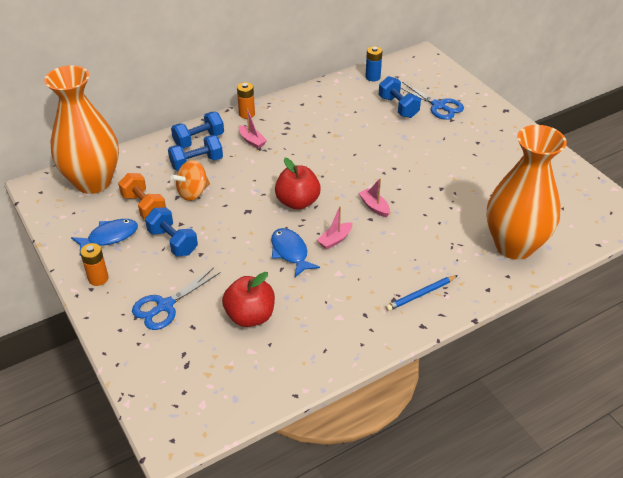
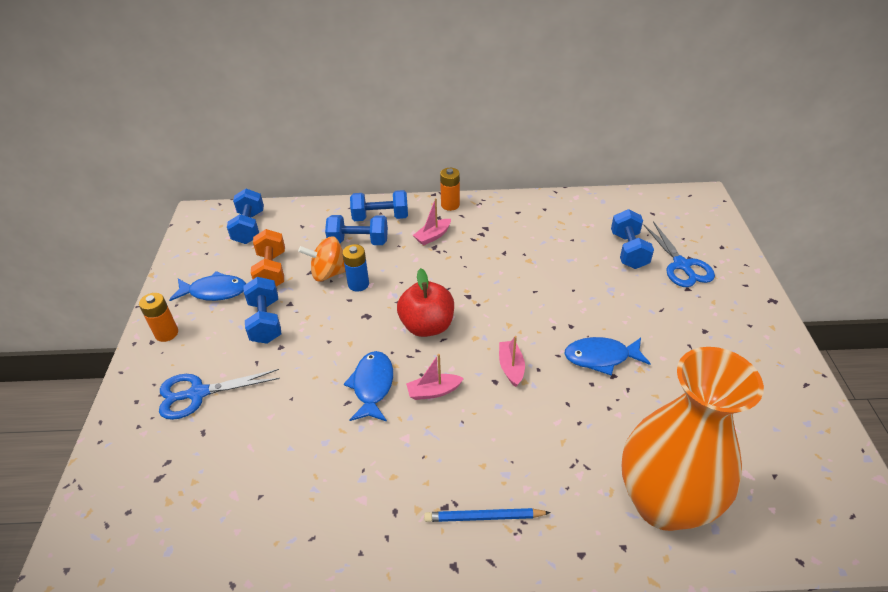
camera: 30 degrees right, 0 degrees up
orange vase [44,65,119,194] -> blue dumbbell [227,189,264,244]
red apple [222,272,275,327] -> none
pink boat [239,108,267,149] -> pink boat turned 60 degrees clockwise [413,198,451,245]
blue battery [365,46,382,81] -> blue battery moved to [342,244,369,292]
none -> blue fish [565,337,651,376]

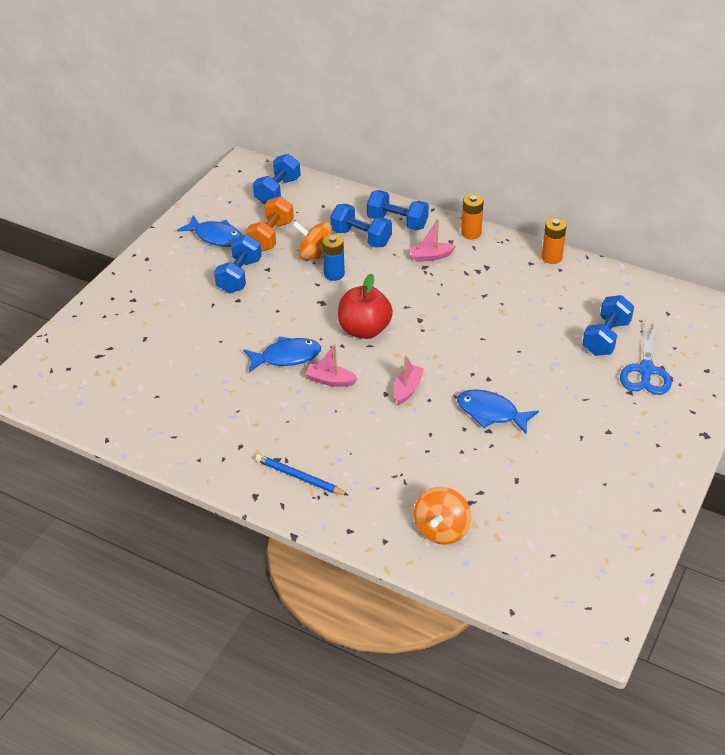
camera: 30 degrees right, 0 degrees up
orange battery [139,293,178,342] -> orange battery moved to [542,218,567,264]
blue scissors [159,369,280,420] -> none
blue fish [344,351,393,421] -> blue fish turned 45 degrees clockwise [244,337,321,372]
orange vase [622,347,764,531] -> orange spinning top [414,487,471,545]

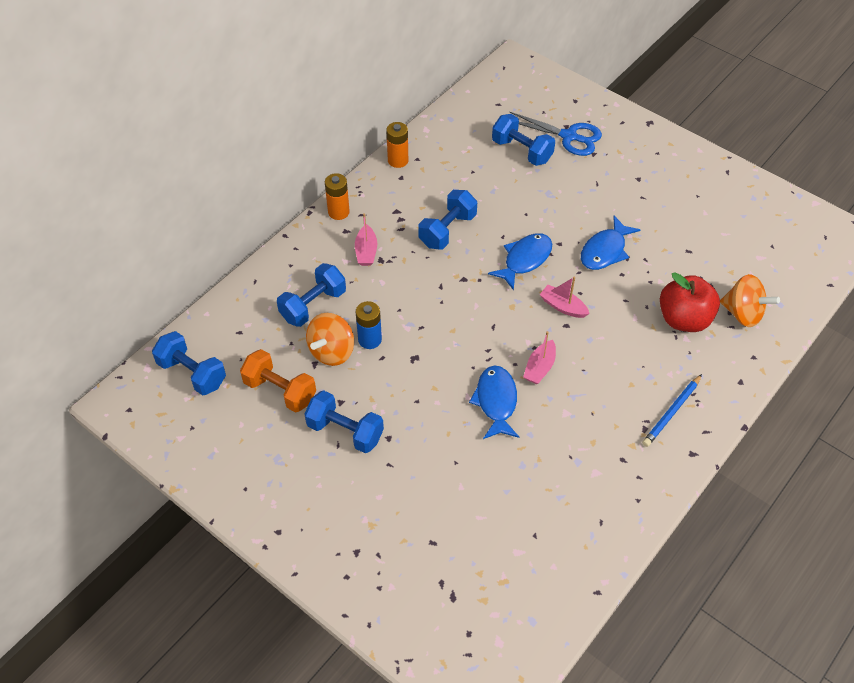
camera: 80 degrees left, 10 degrees up
blue fish [177,215,242,247] -> blue fish moved to [488,233,552,291]
red apple [338,274,393,339] -> red apple moved to [660,272,720,332]
blue dumbbell [367,190,429,230] -> blue dumbbell moved to [418,190,477,250]

